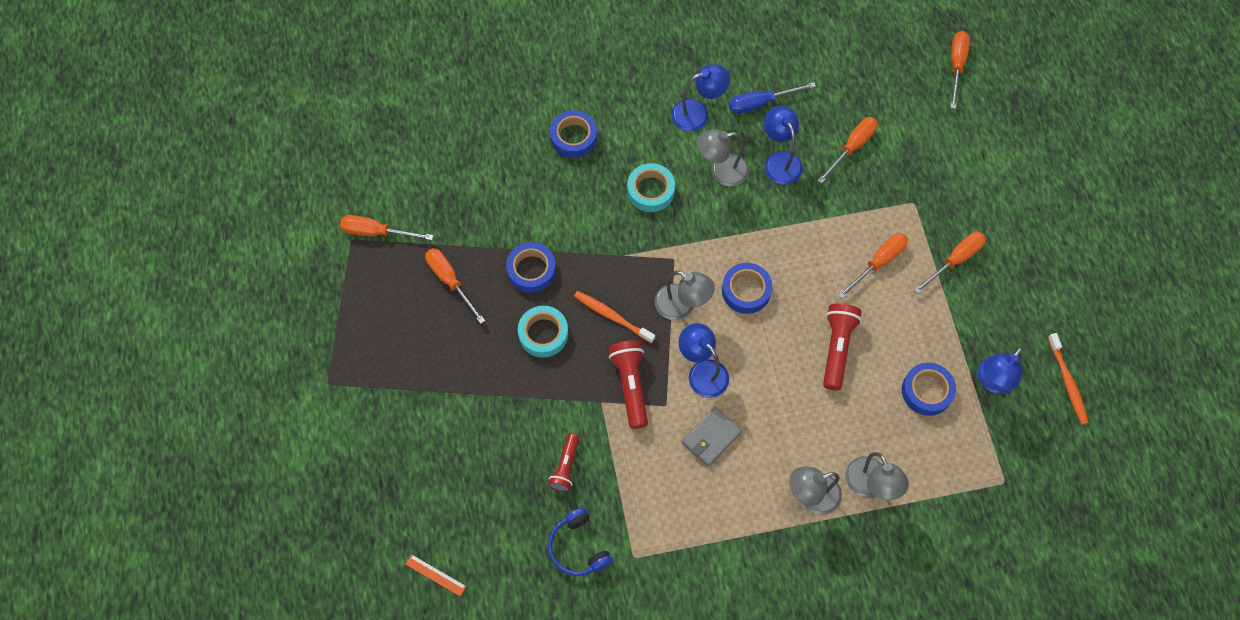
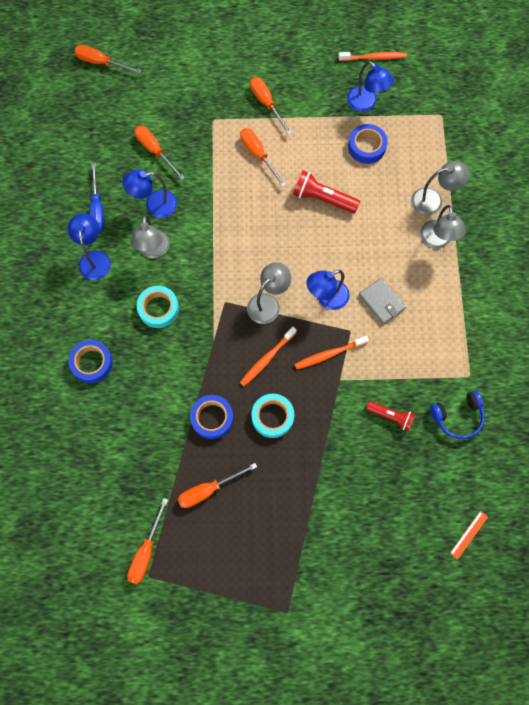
camera: 80 degrees left, 5 degrees up
red flashlight [609,341,648,429] -> orange toothbrush [295,336,369,369]
blue tape [722,263,772,314] -> none

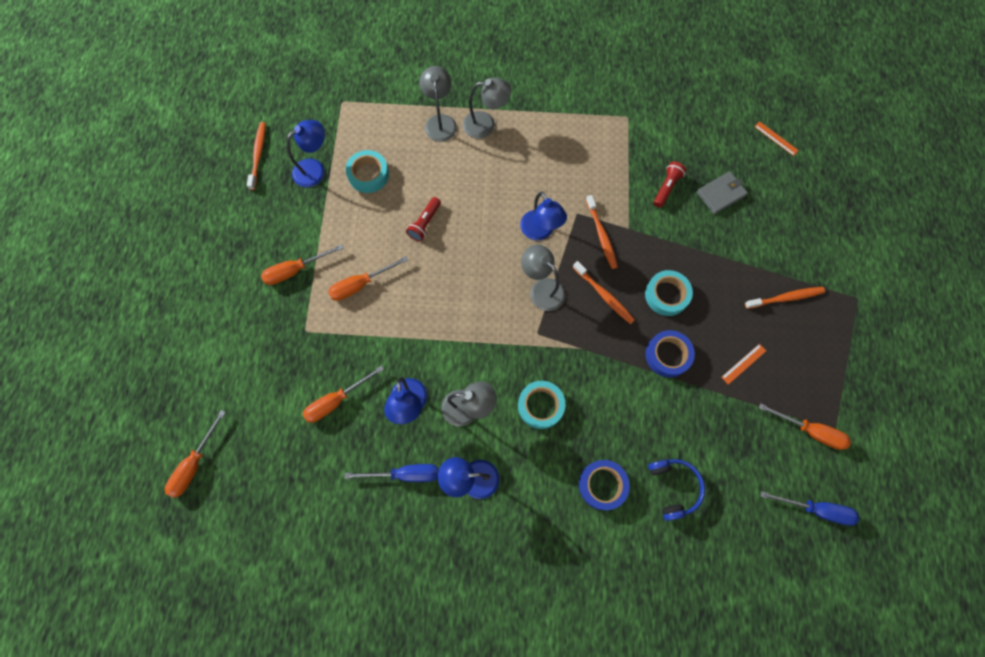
camera: 85 degrees left, 0 degrees up
orange screwdriver [178,463,257,508] -> orange ruler [721,344,766,385]
red flashlight [293,171,360,213] -> red flashlight [406,197,441,241], size x0.67
blue tape [348,124,388,164] -> turquoise tape [346,150,389,193]
grey wallet [359,278,406,325] -> grey wallet moved to [697,171,748,214]
blue headphones [430,391,485,439] -> blue headphones moved to [648,459,705,521]
none -> orange toothbrush [745,287,825,309]
none -> blue screwdriver [760,491,860,526]

